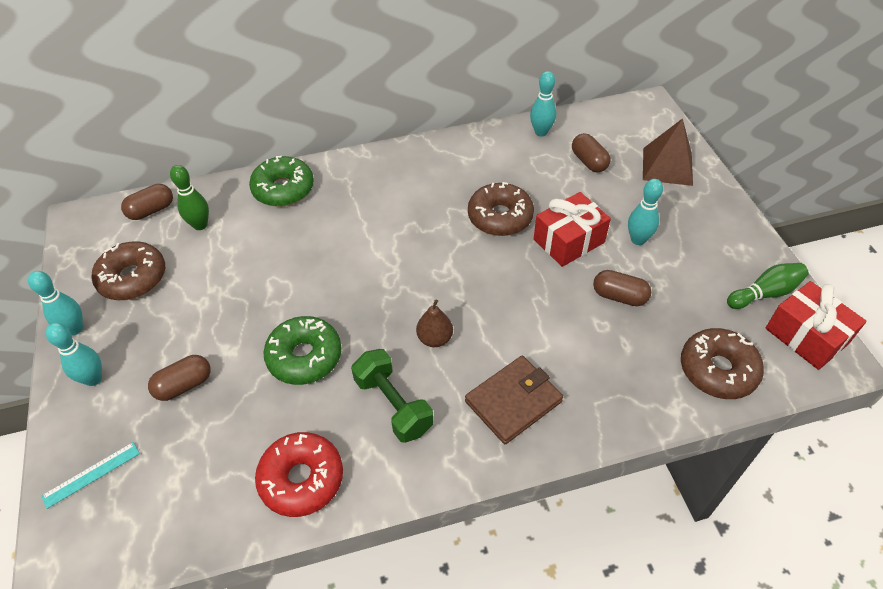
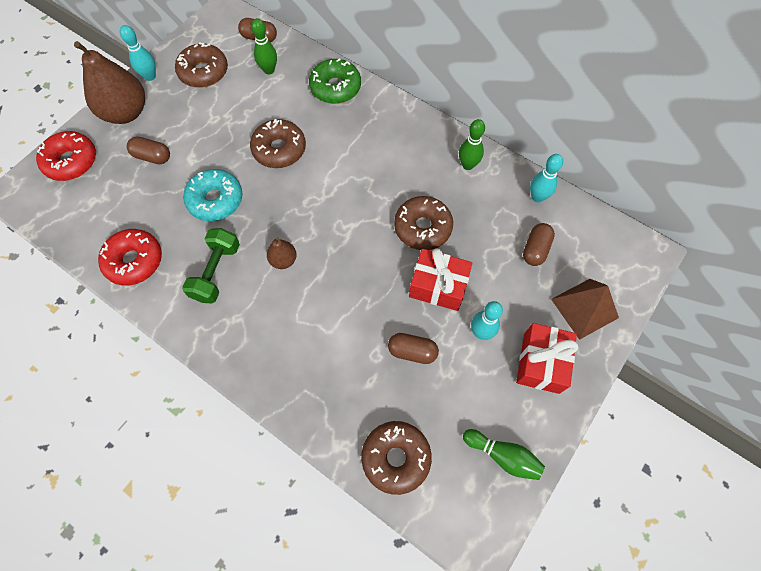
camera: 50 degrees right, 15 degrees up
turquoise ruler [41,442,140,509] -> red donut [36,131,96,181]
turquoise bowling pin [46,323,102,386] -> brown pear [74,41,145,124]
green donut [263,316,342,385] -> turquoise donut [183,169,242,221]
brown wallet [465,356,563,444] -> none
brown capsule [593,270,651,306] -> brown capsule turned 60 degrees counterclockwise [388,333,439,364]
red gift [765,281,867,370] -> red gift moved to [516,323,578,394]
none -> brown donut [250,119,306,168]
none -> green bowling pin [459,119,485,170]

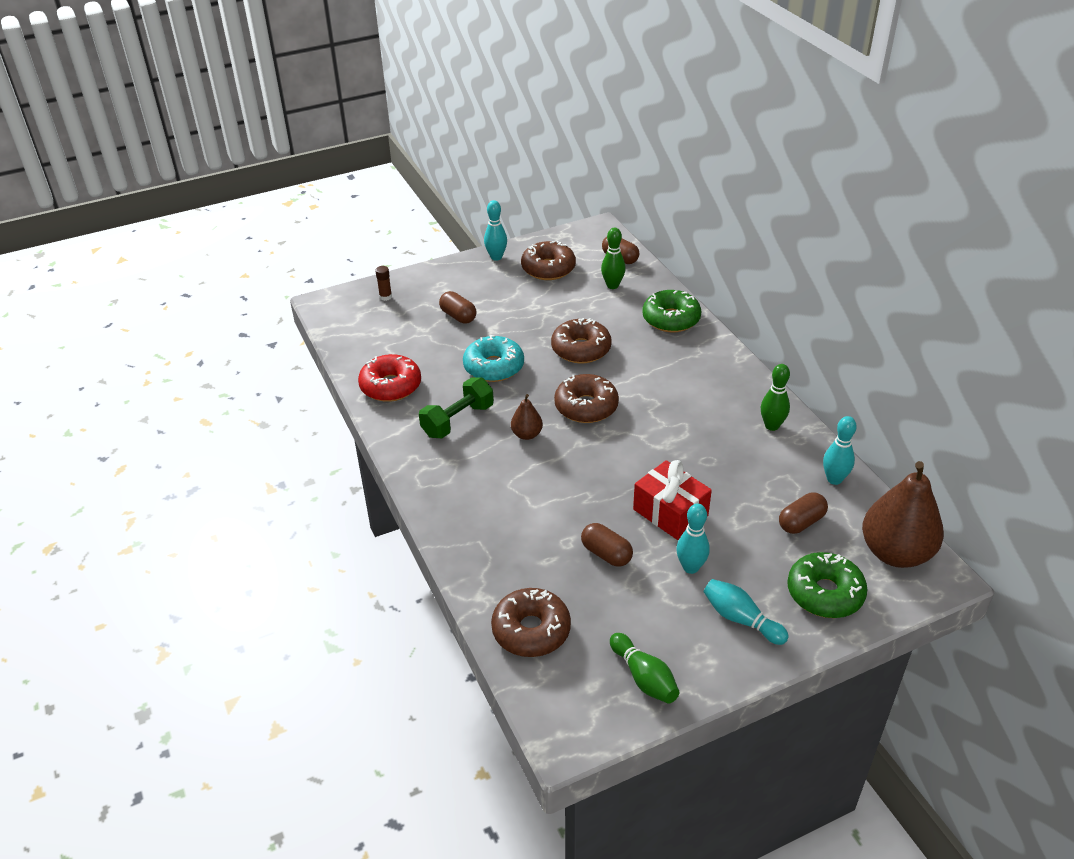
camera: 30 degrees right, 25 degrees down
red donut [36,131,96,181] -> brown glue stick [375,266,392,301]
brown pear [74,41,145,124] -> brown pear moved to [862,461,944,568]
brown donut [394,196,453,250] -> brown donut moved to [554,374,619,423]
red gift [516,323,578,394] -> turquoise bowling pin [704,579,789,645]
brown pyramid [551,279,619,340] -> green donut [787,552,868,618]

